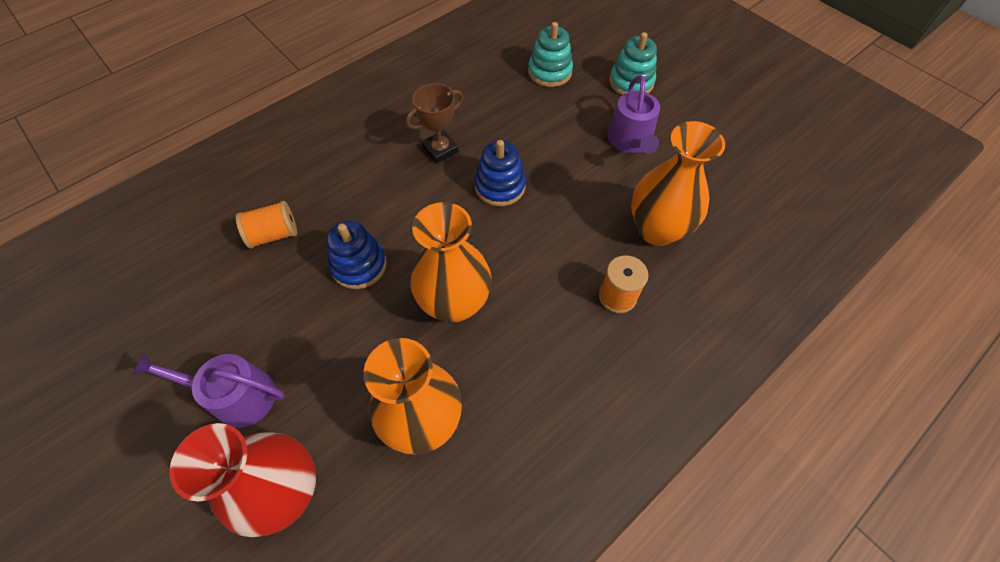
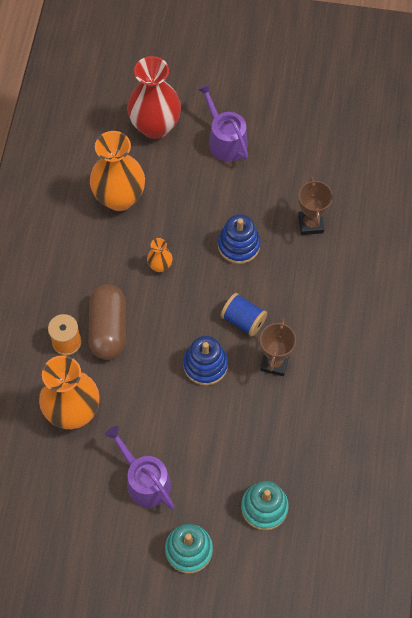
camera: 140 degrees right, 5 degrees up
purple watering can [132,353,285,428] -> purple watering can turned 90 degrees counterclockwise [197,84,248,162]
orange spool [236,201,297,249] -> brown trophy [298,177,333,235]
orange vase [410,202,491,322] -> orange vase [147,238,172,272], size x0.46
none -> brown capsule [89,284,126,360]
none -> blue spool [221,293,267,337]

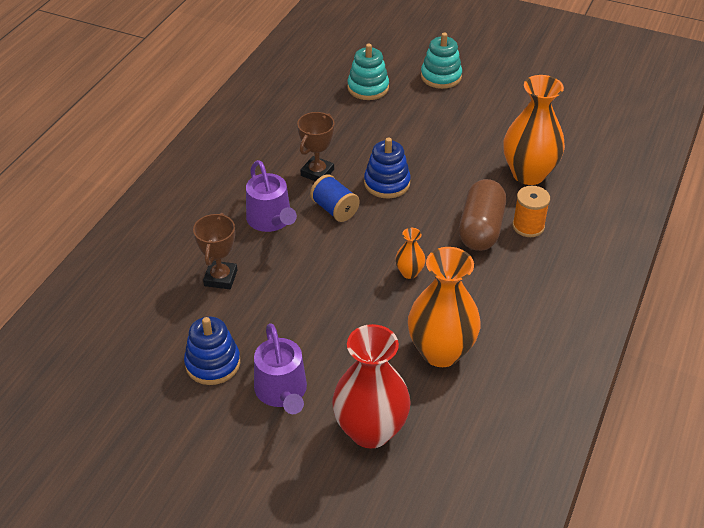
camera: 165 degrees left, 20 degrees down
purple watering can [105,426,174,509] -> purple watering can moved to [246,160,297,232]
blue stacking toy [218,214,261,264] -> blue stacking toy moved to [184,317,240,385]

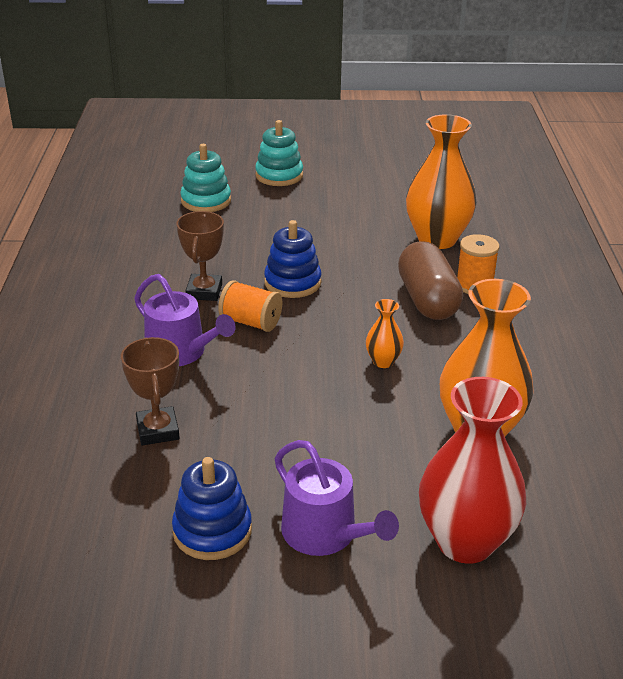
camera: 25 degrees left, 10 degrees down
blue spool [310,175,360,222] -> orange spool [218,280,282,332]

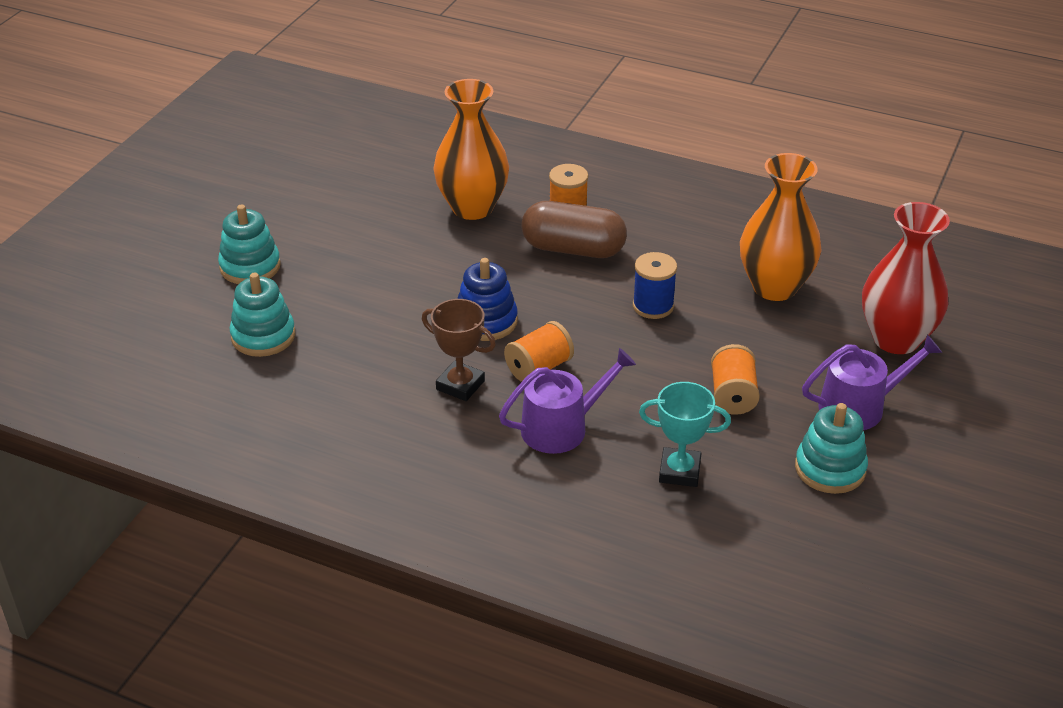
camera: 65 degrees left, 5 degrees up
brown trophy [121,337,180,446] -> turquoise trophy [639,382,731,487]
blue stacking toy [172,457,252,560] -> turquoise stacking toy [795,403,868,494]
orange vase [366,299,404,368] -> blue spool [633,252,677,319]
none -> orange spool [711,344,760,415]

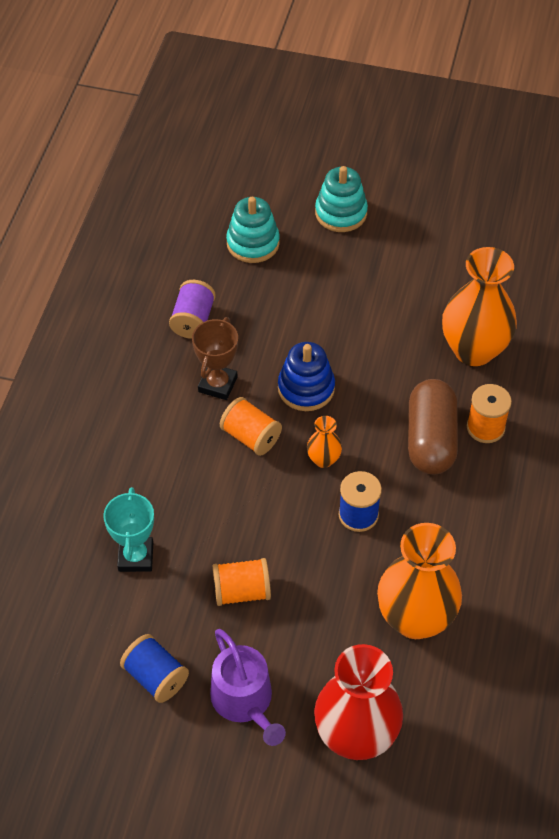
camera: 80 degrees right, 15 degrees up
purple watering can [499,348,636,454] -> none
turquoise stacking toy [795,403,868,494] -> blue spool [120,634,189,703]
none -> purple spool [169,280,216,339]
none -> orange vase [307,416,342,468]

